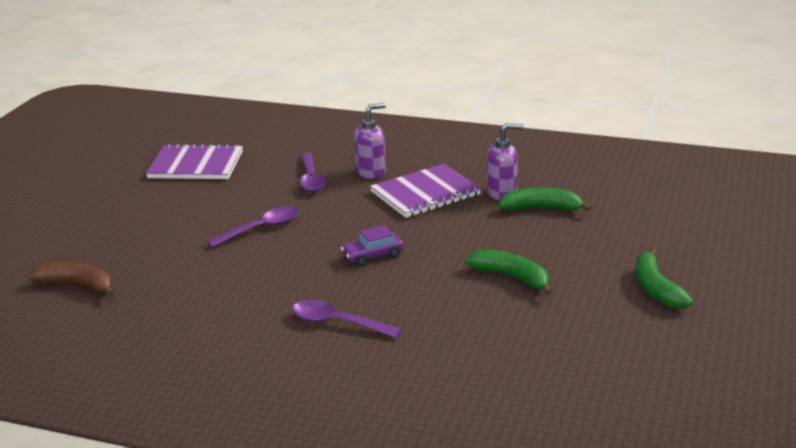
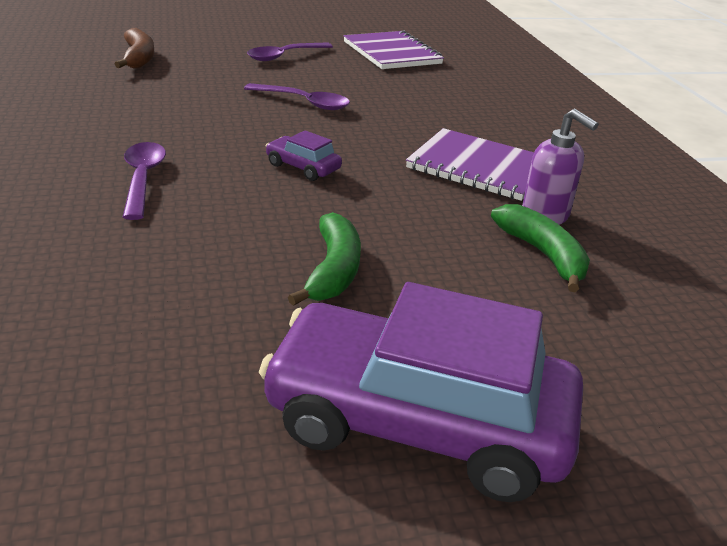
camera: 55 degrees right, 5 degrees up
purple spoon [299,152,326,192] -> purple spoon moved to [247,43,333,61]
purple soap dispenser [354,103,386,179] -> none
green banana [635,248,693,309] -> purple car [259,282,583,502]

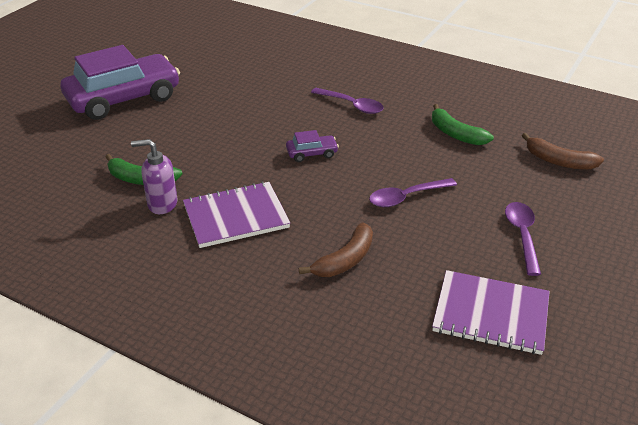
camera: 135 degrees right, 5 degrees up
green banana [288,212,361,306] -> green banana moved to [432,104,494,145]
none -> brown banana [299,223,373,277]

